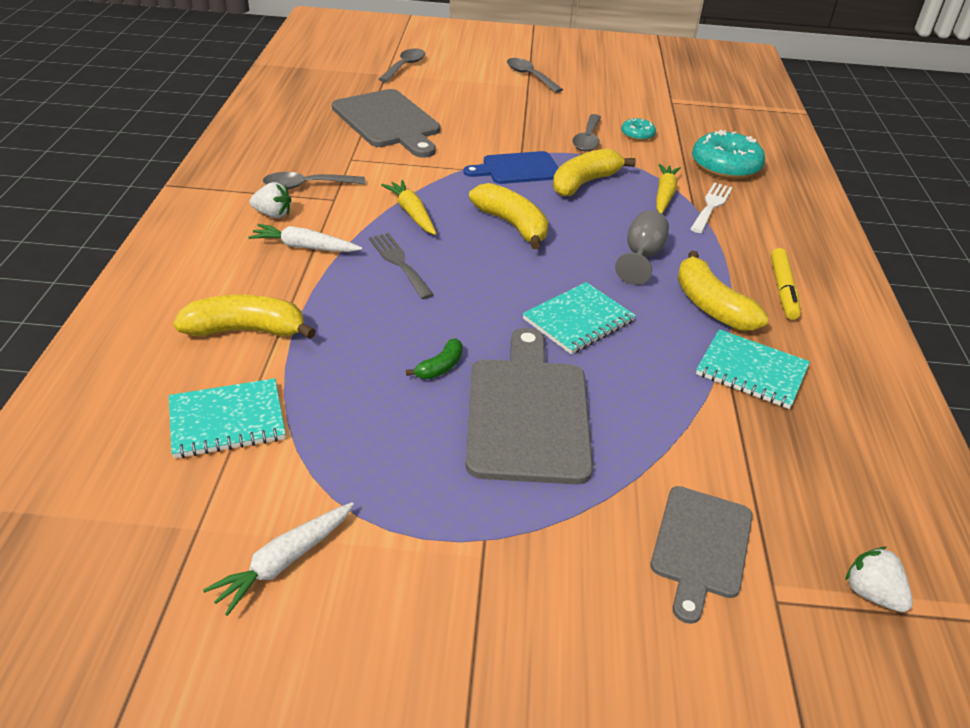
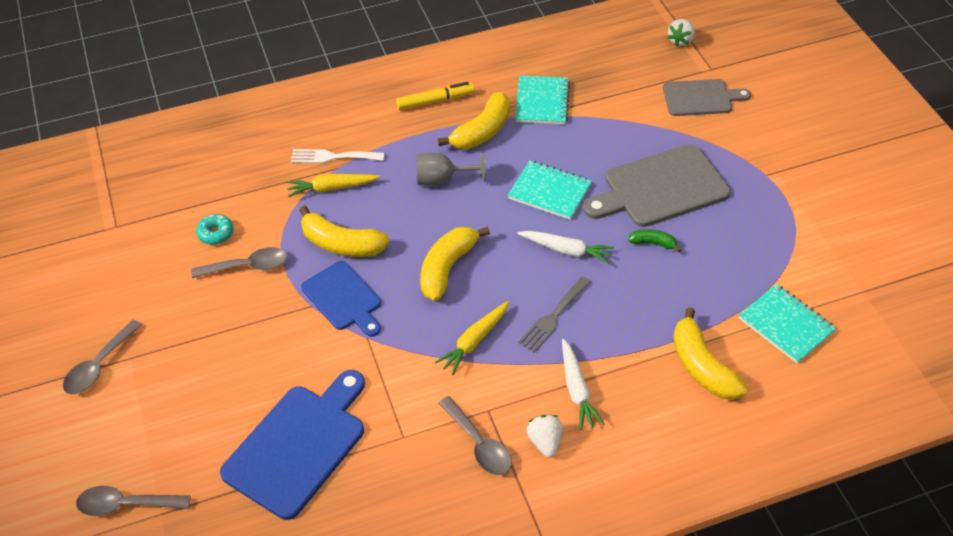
camera: 110 degrees left, 10 degrees up
white carrot [203,502,354,616] -> white carrot moved to [517,231,614,264]
grey cutting board [332,89,440,158] -> blue cutting board [220,370,365,520]
turquoise donut [692,130,765,179] -> none

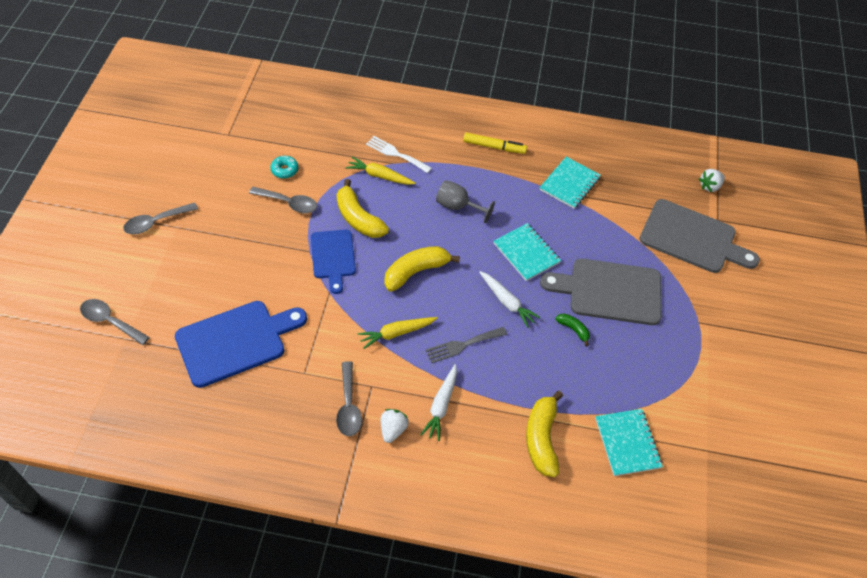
camera: 25 degrees right, 5 degrees up
yellow banana [438,92,510,149] -> none
grey cutting board [663,79,751,116] -> grey cutting board [640,199,760,273], size x1.58

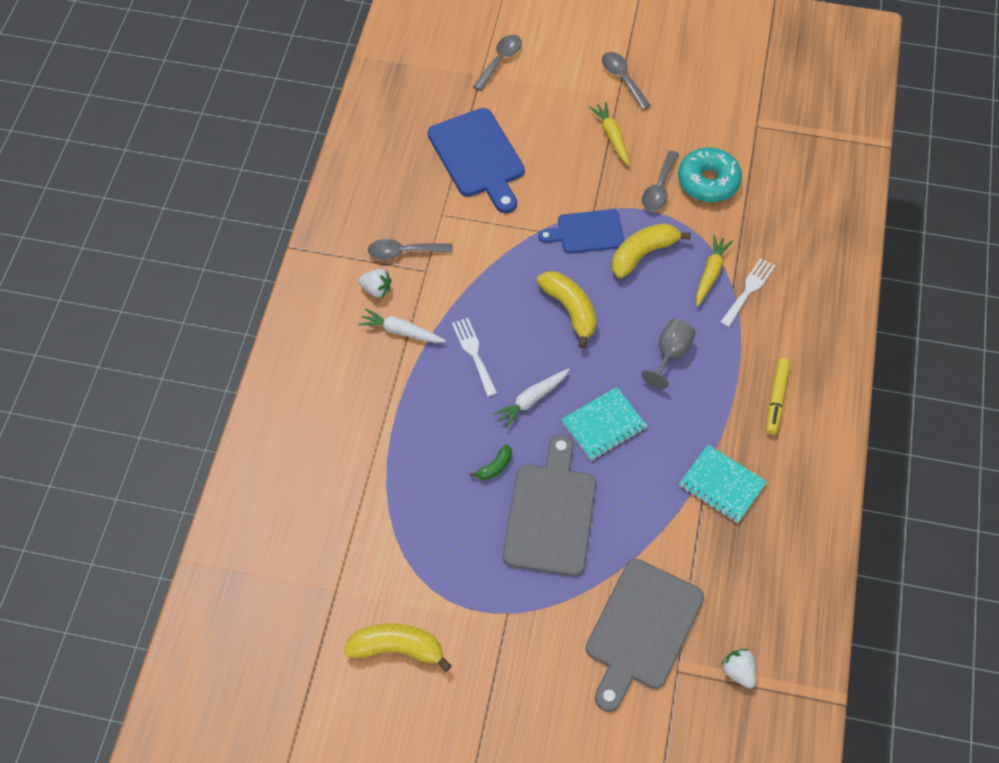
camera: 95 degrees right, 5 degrees up
turquoise donut [270,156,298,179] -> turquoise donut [678,147,742,202], size x1.97
yellow carrot [358,317,438,349] -> yellow carrot moved to [589,102,630,165]
grey fork [426,327,507,363] -> white fork [452,318,497,397]
yellow banana [526,391,563,477] -> yellow banana moved to [344,623,452,672]
turquoise notebook [595,409,663,476] -> none

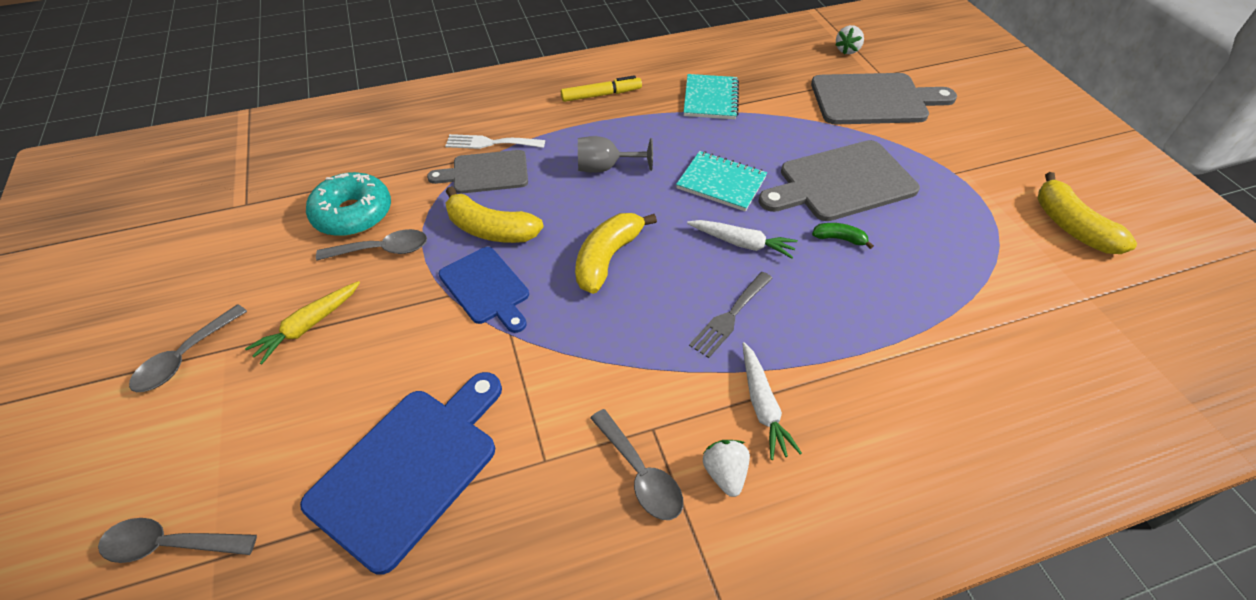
camera: 120 degrees left, 10 degrees down
white fork [452,318,497,397] -> grey fork [689,272,773,358]
yellow carrot [696,235,733,306] -> grey cutting board [427,150,528,194]

